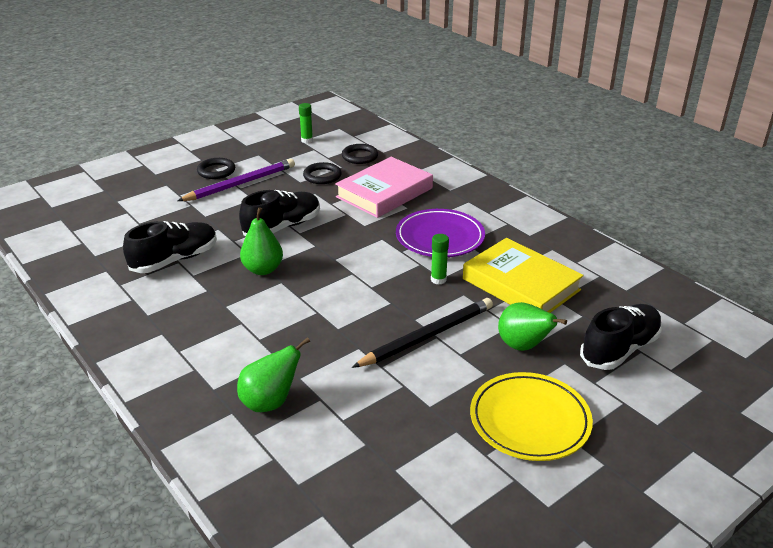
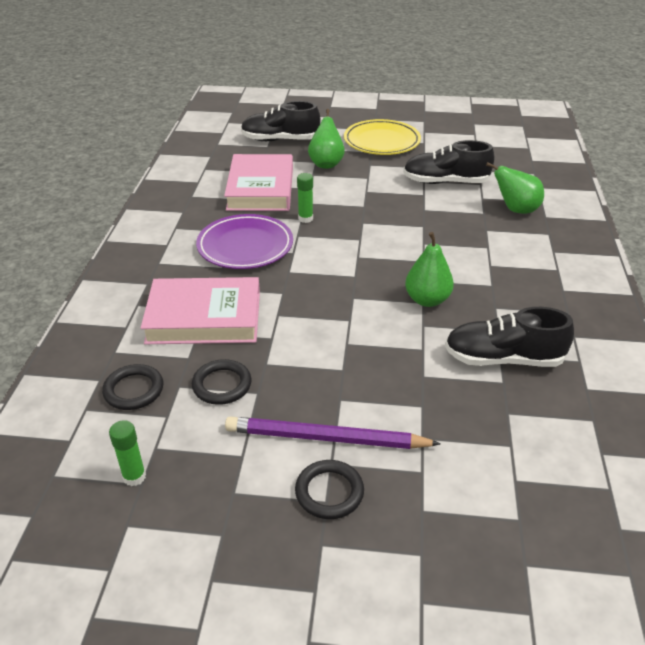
camera: 135 degrees left, 5 degrees up
black shoe [239,190,320,236] -> black shoe moved to [403,140,494,184]
black pencil [352,298,493,368] -> none
yellow book [463,238,584,313] -> pink book [224,154,293,211]

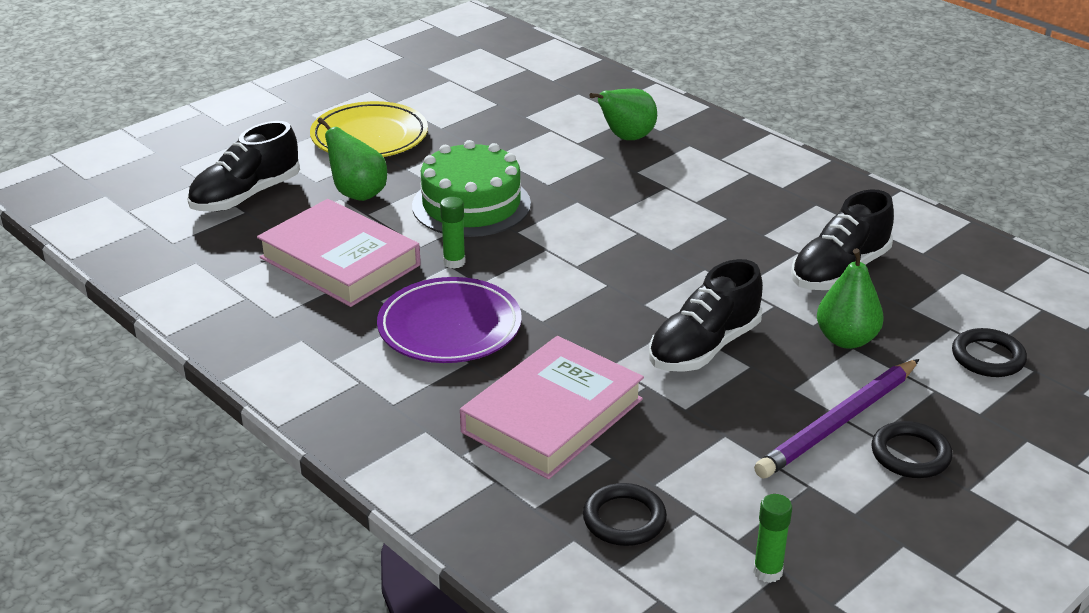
camera: 50 degrees left, 5 degrees down
black ring [192,359,252,405] -> black ring moved to [952,328,1027,377]
black shoe [403,140,494,184] -> black shoe moved to [649,259,763,372]
green pear [405,232,454,307] -> green pear moved to [817,248,884,349]
none -> green cake [412,140,531,237]

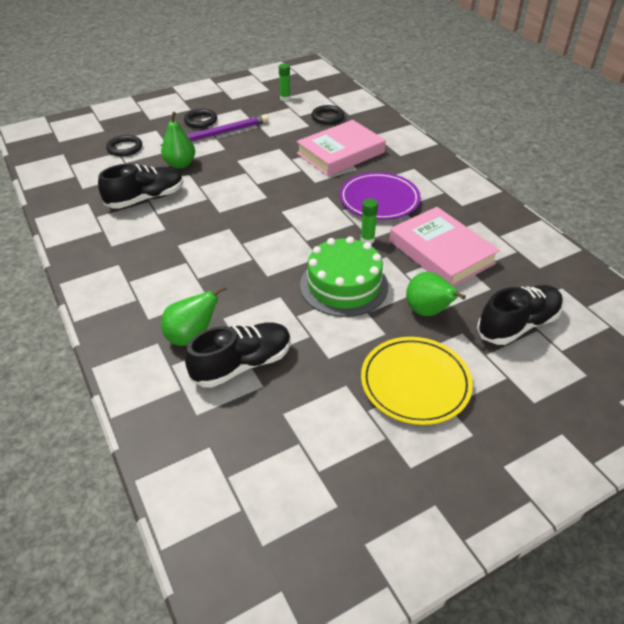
camera: 165 degrees left, 10 degrees up
black shoe [649,259,763,372] -> black shoe moved to [185,322,291,388]

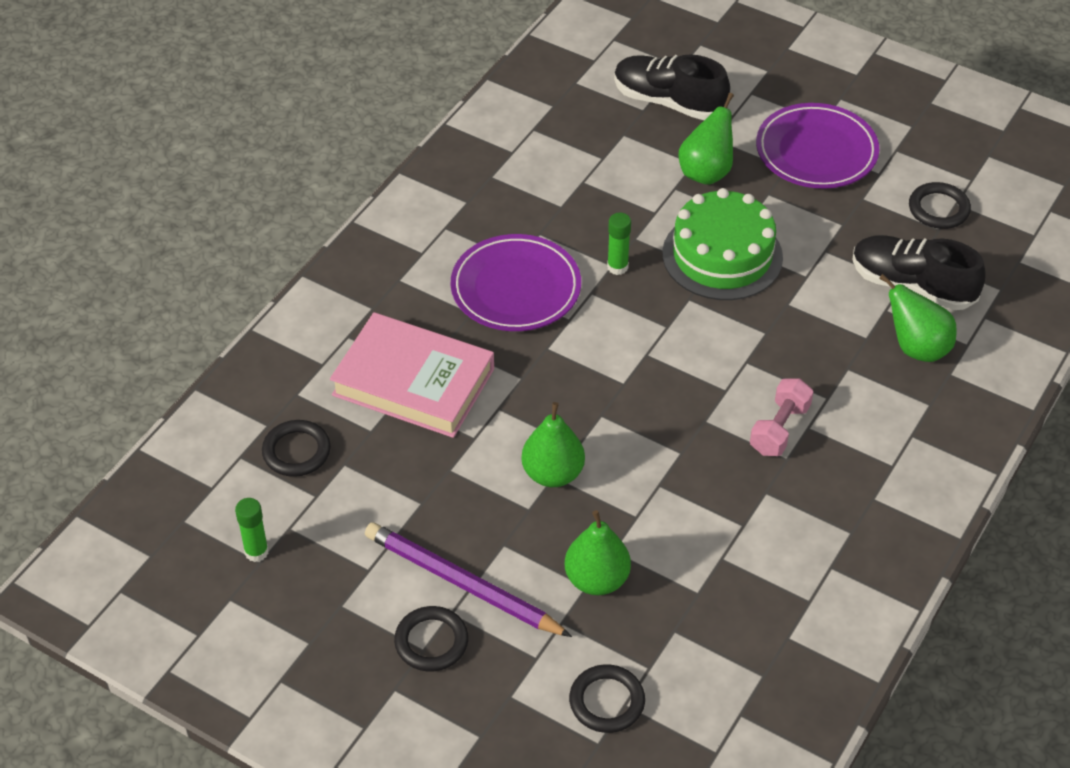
camera: 120 degrees left, 5 degrees up
black shoe [98,164,183,209] -> none
yellow plate [361,337,473,425] -> purple plate [756,103,879,189]
pink book [389,207,500,287] -> none
none -> green pear [522,402,585,487]
none -> pink dumbbell [750,378,813,456]
none -> black ring [909,182,971,229]

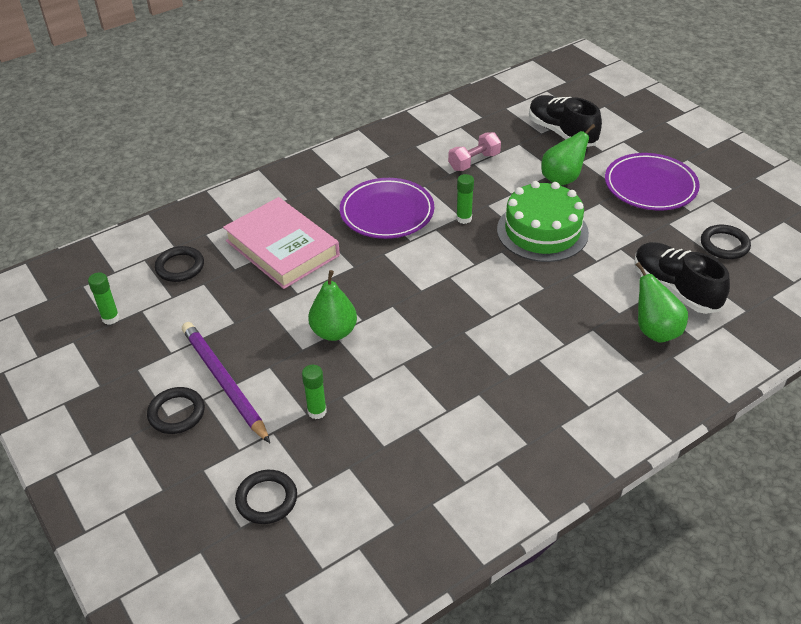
camera: 25 degrees right, 5 degrees down
green pear [565,510,631,595] -> green glue stick [302,365,327,419]
pink dumbbell [750,378,813,456] -> pink dumbbell moved to [448,132,501,171]

